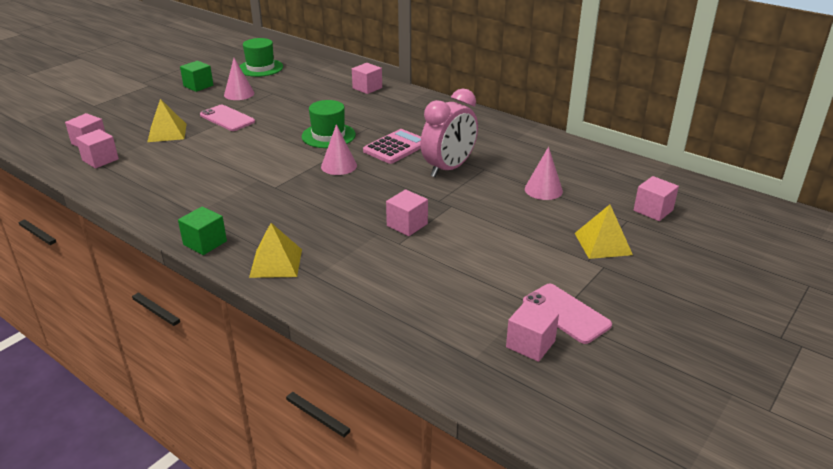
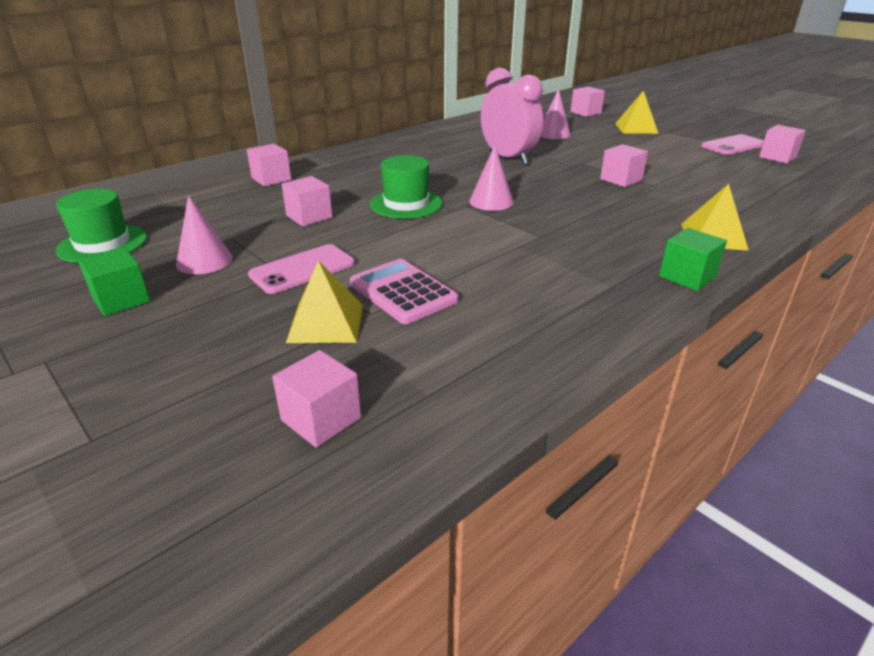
camera: 80 degrees left, 0 degrees up
pink cube [76,129,119,168] -> pink cube moved to [282,176,332,226]
pink calculator [363,129,421,164] -> pink calculator moved to [350,259,458,324]

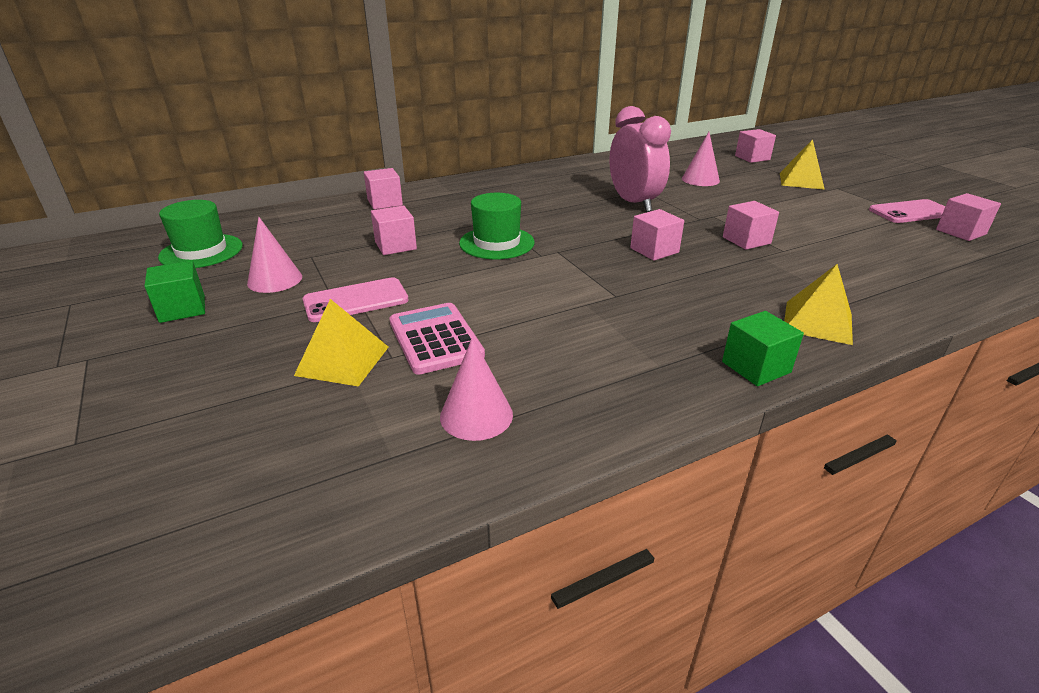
camera: 15 degrees right, 0 degrees up
pink cube [272,350,361,448] -> pink cube moved to [630,209,684,261]
pink cone [469,145,514,211] -> pink cone moved to [440,337,513,441]

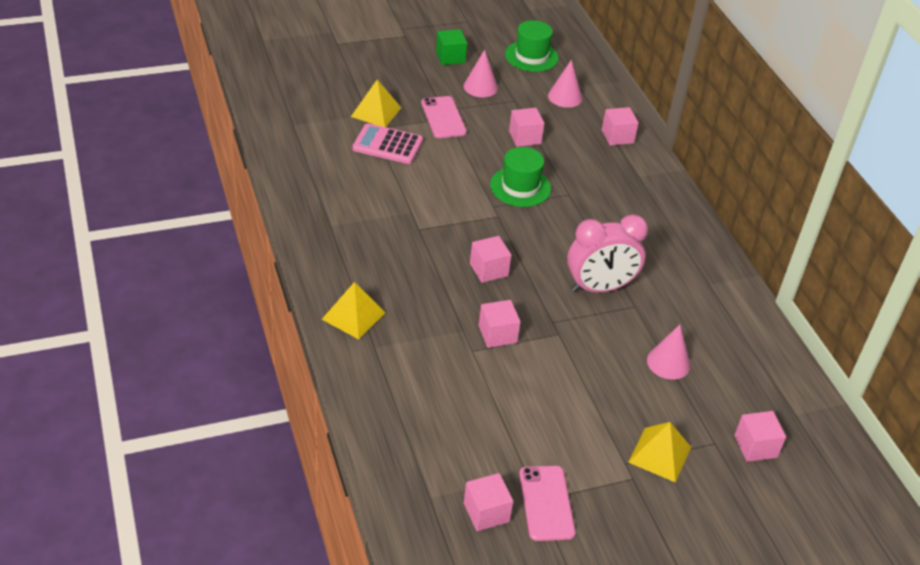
camera: 95 degrees right, 10 degrees up
pink calculator [389,303,485,375] -> pink calculator turned 150 degrees counterclockwise [353,123,423,164]
pink cone [440,337,513,441] -> pink cone moved to [548,60,582,108]
green cube [722,311,804,386] -> none

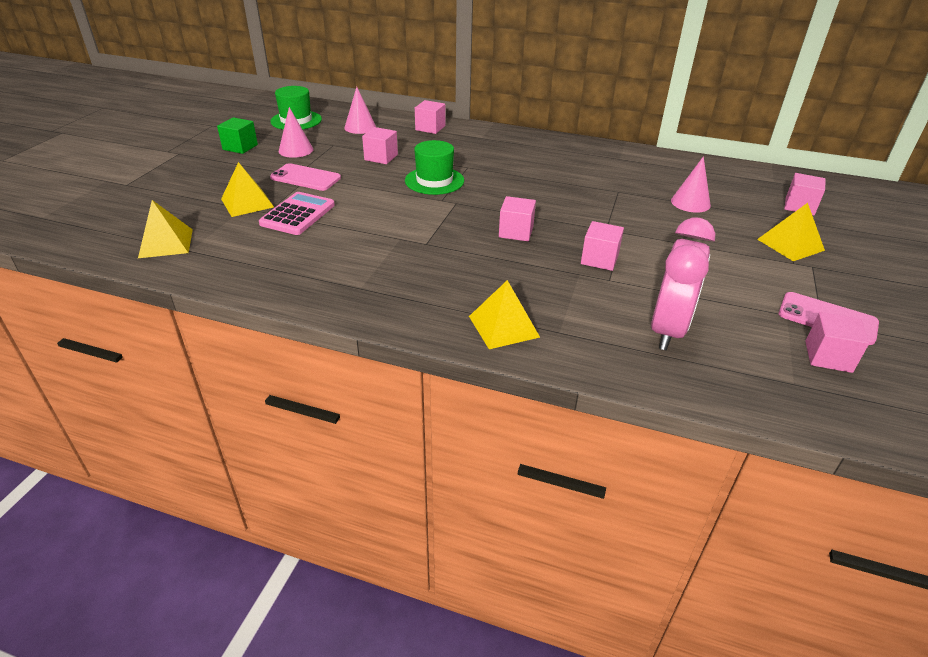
camera: 50 degrees left, 5 degrees down
pink calculator [353,123,423,164] -> pink calculator turned 150 degrees clockwise [259,192,335,235]
pink clock [567,214,648,293] -> pink clock moved to [651,217,716,350]
none -> yellow pyramid [138,200,193,258]

